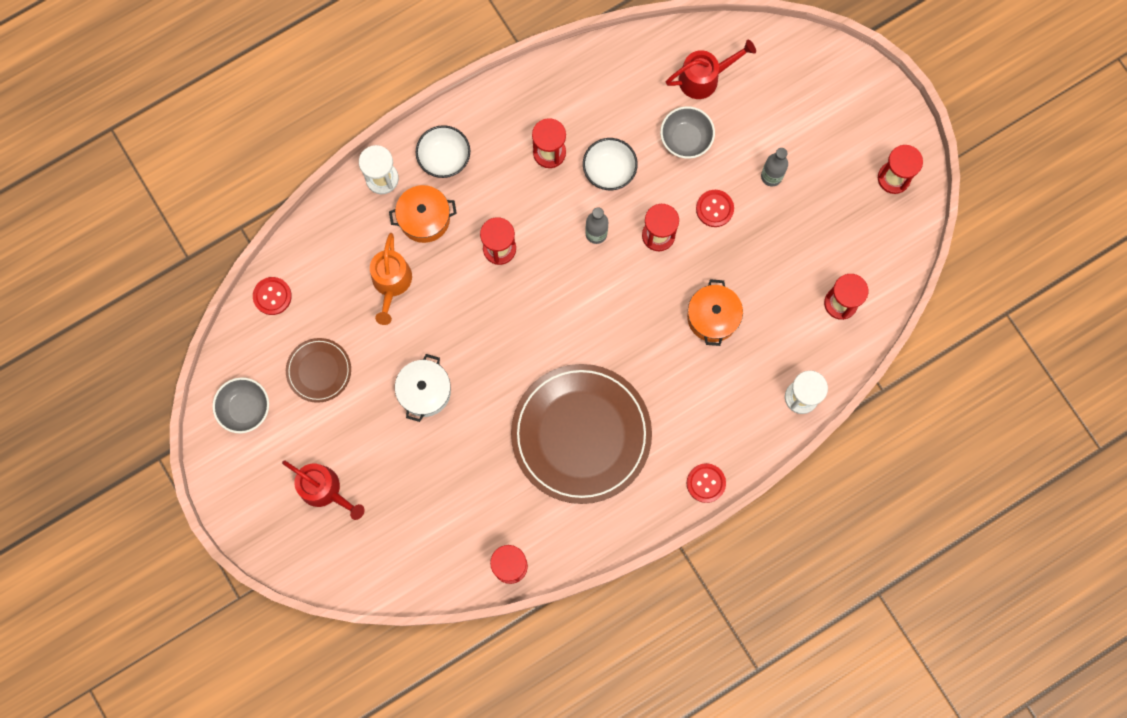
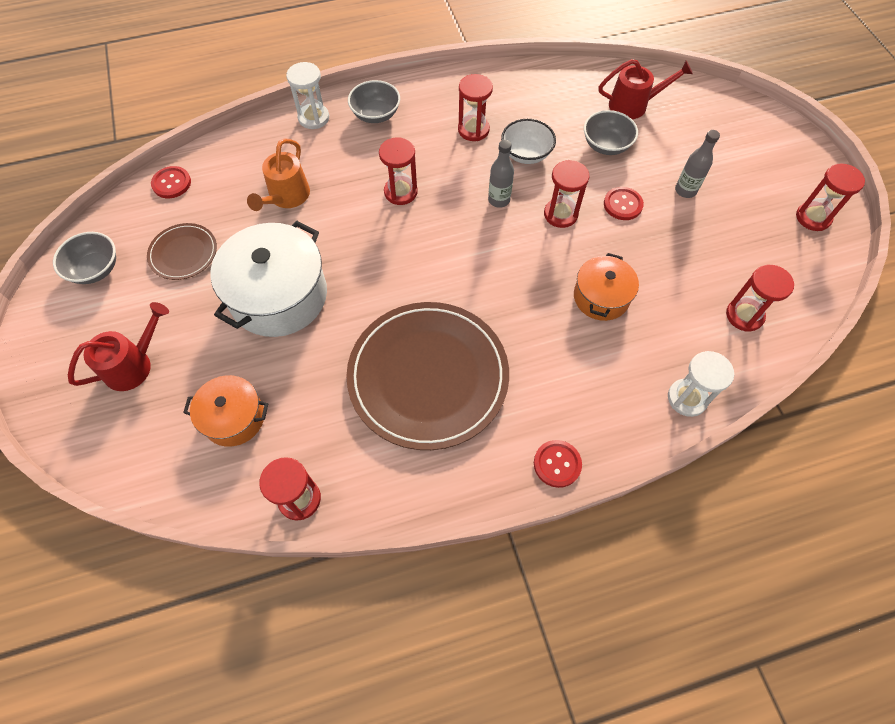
camera: 15 degrees right, 15 degrees down
red watering can [282,460,365,520] -> red watering can turned 90 degrees counterclockwise [68,302,169,391]
orange pot [389,185,457,243] -> orange pot moved to [183,375,268,447]
white pot [395,354,451,422] -> white pot [210,221,327,337], size x1.73
white bowl [416,125,470,178] -> grey bowl [348,80,400,123]

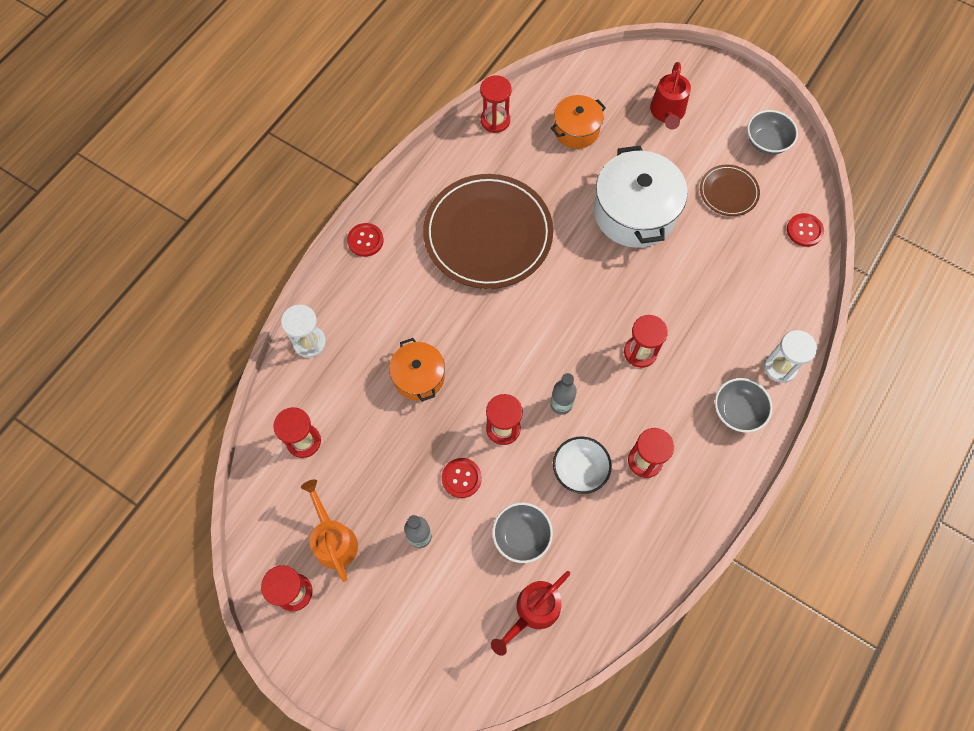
camera: 140 degrees right, 5 degrees up
orange watering can [247,138,310,211] -> orange watering can moved to [301,479,358,582]

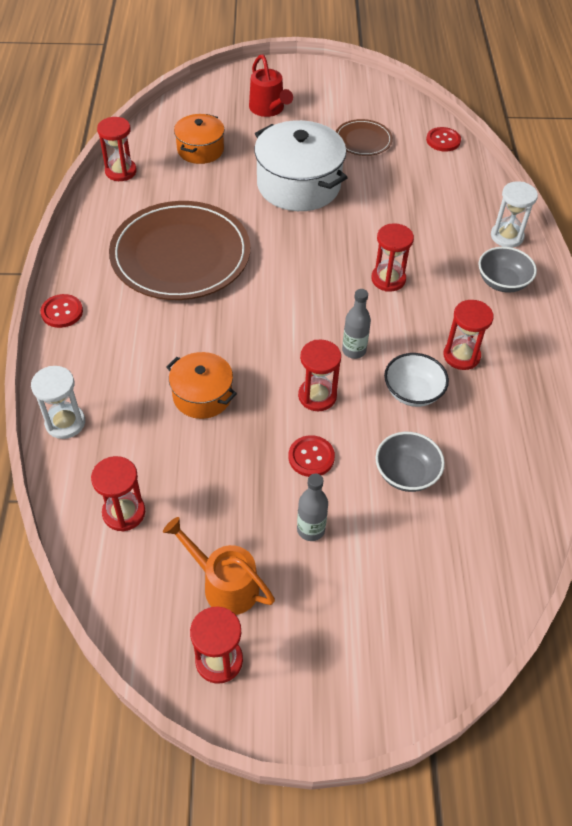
camera: 35 degrees left, 15 degrees down
red watering can [491,571,570,656] -> none
grey bowl [747,110,798,155] -> none

